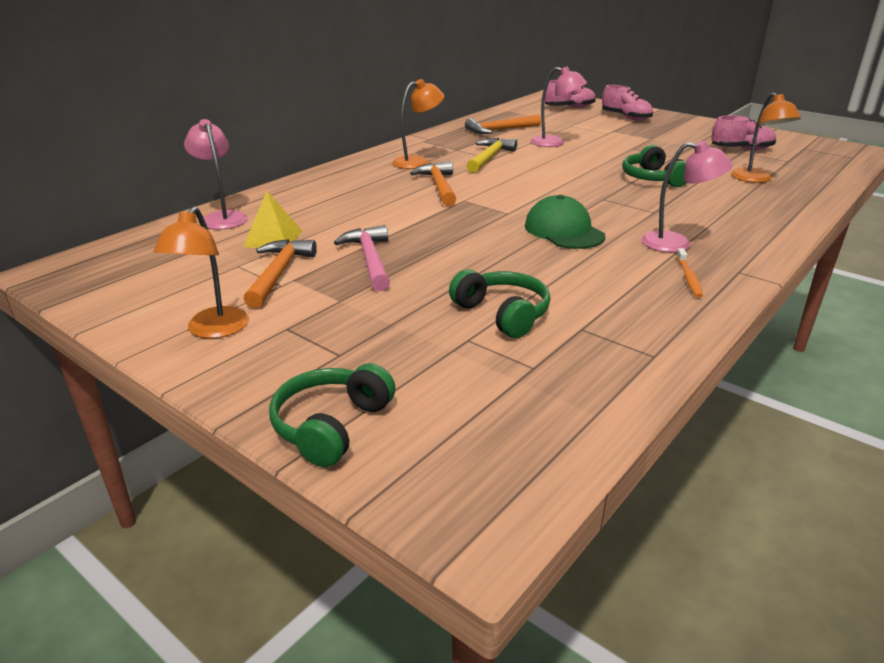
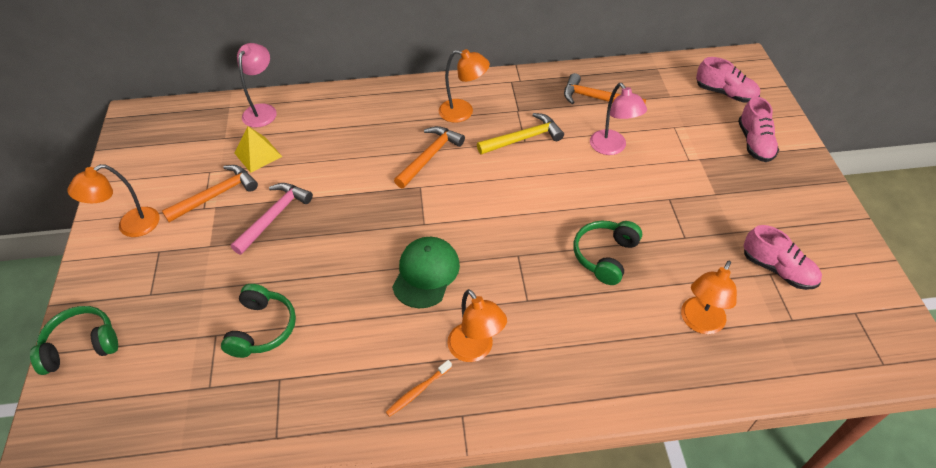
camera: 45 degrees right, 20 degrees up
pink lamp [641,141,733,253] -> orange lamp [447,289,507,362]

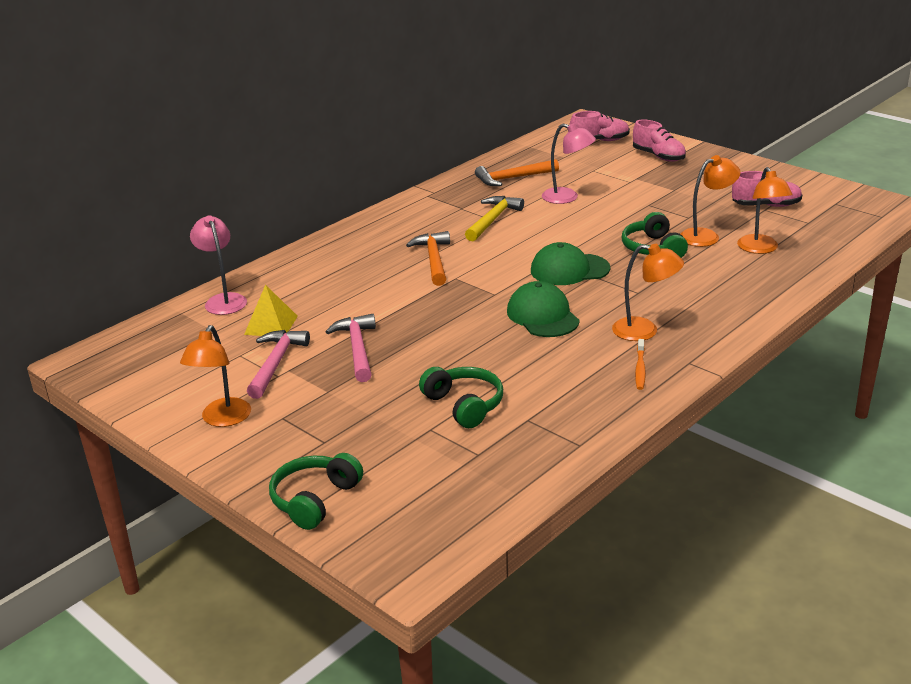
camera: 40 degrees left, 20 degrees down
orange hammer [162,165,258,222] -> pink hammer [247,330,310,399]
orange lamp [438,49,490,123] -> orange lamp moved to [681,155,741,247]
none -> green cap [531,242,610,285]

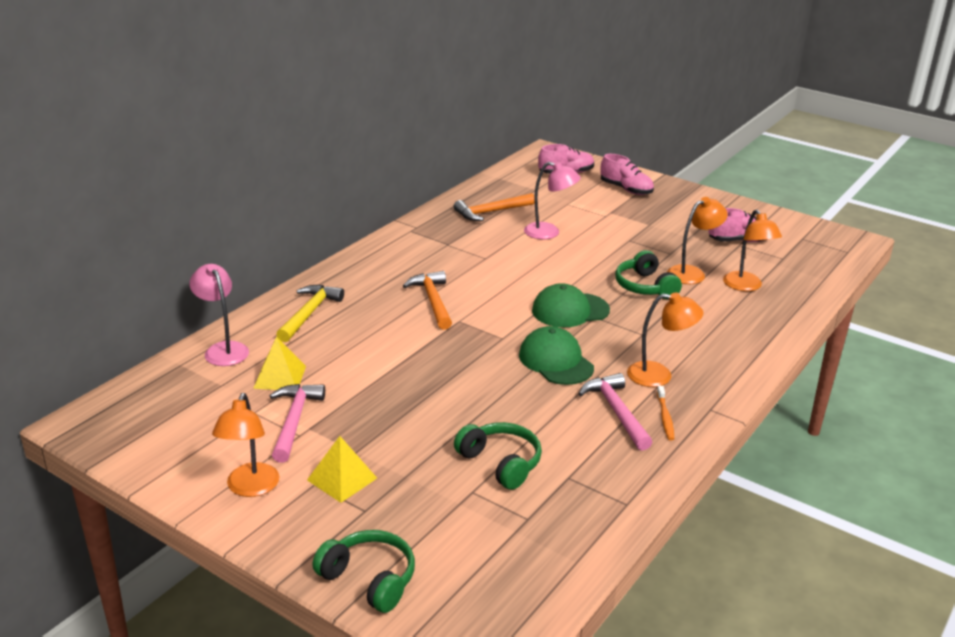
camera: 10 degrees left, 0 degrees up
green headphones [269,453,363,530] -> green headphones turned 105 degrees clockwise [312,530,415,613]
pink hammer [326,314,376,382] -> pink hammer moved to [579,373,652,451]
yellow hammer [465,196,524,241] -> yellow hammer moved to [276,285,344,342]
none -> yellow pyramid [307,436,377,503]

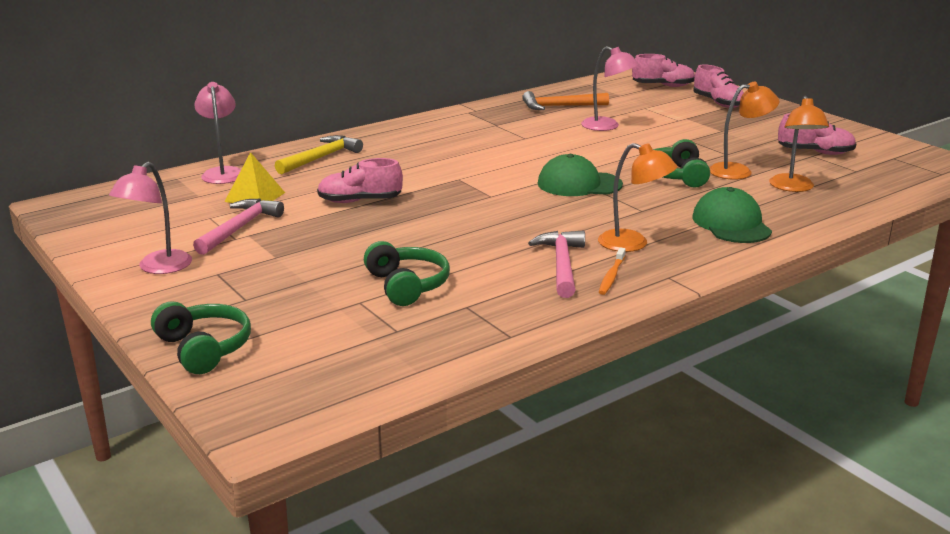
camera: 20 degrees right, 5 degrees down
orange lamp [212,393,279,497] -> pink lamp [109,162,192,274]
yellow pyramid [307,436,377,503] -> none
orange hammer [403,271,452,330] -> none
green cap [519,326,594,385] -> green cap moved to [693,187,772,243]
none -> pink shoe [317,158,403,203]

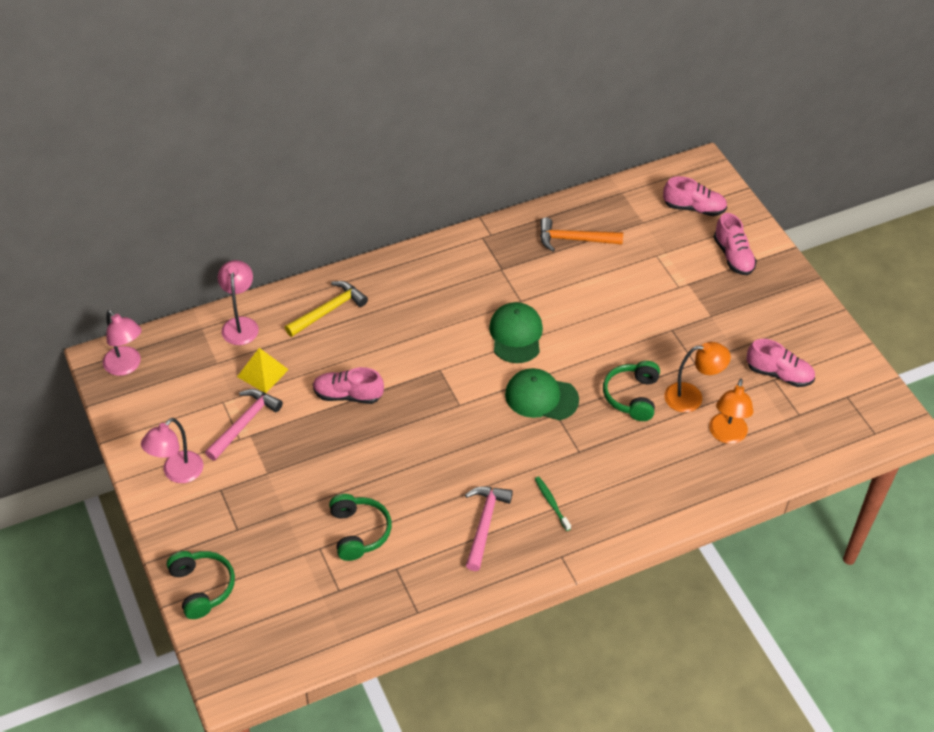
camera: 10 degrees right, 25 degrees up
pink lamp [581,46,639,131] -> pink lamp moved to [103,310,142,376]
orange lamp [598,143,677,252] -> green toothbrush [535,476,571,531]
orange toothbrush [599,247,626,295] -> none
green cap [693,187,772,243] -> green cap moved to [489,302,543,363]

